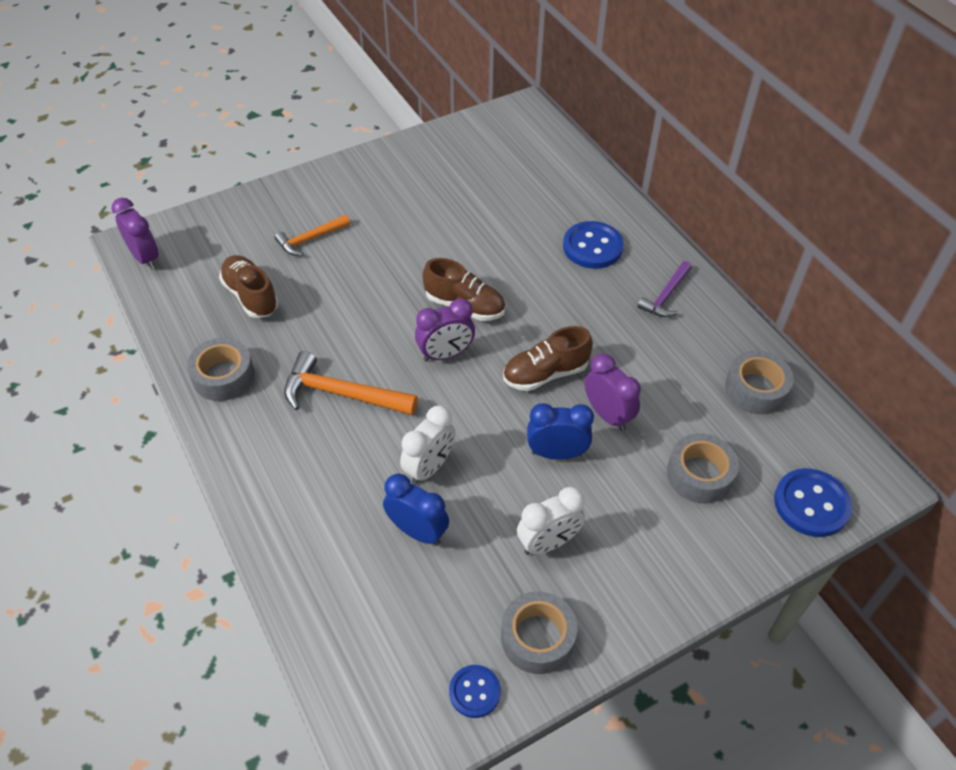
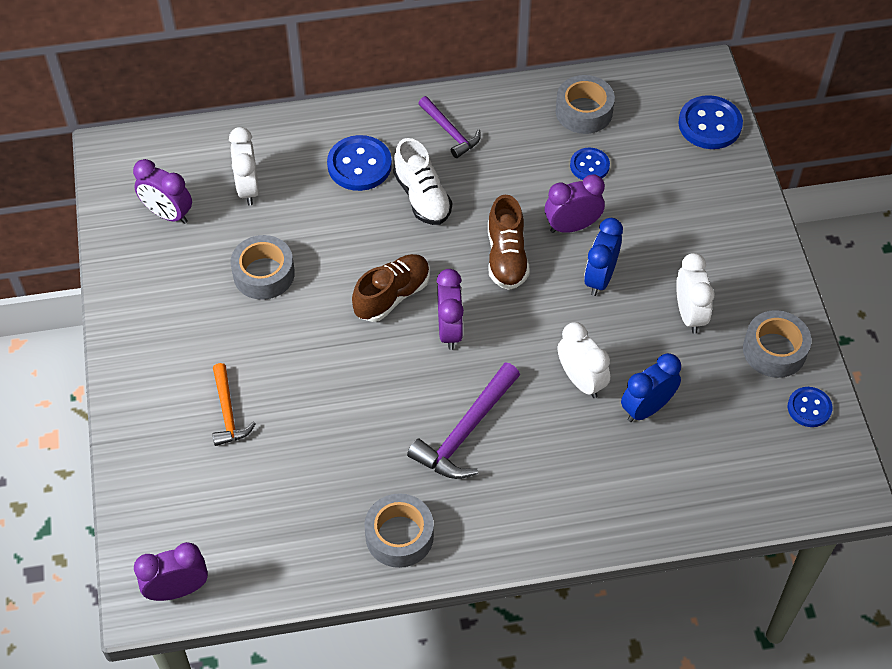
camera: 70 degrees left, 5 degrees up
brown shoe [219,255,279,318] -> none
orange hammer [284,351,418,415] -> purple hammer [407,362,520,479]
grey tape [667,433,739,503] -> grey tape moved to [231,235,295,300]
none -> purple clock [133,159,192,224]
none -> white clock [229,127,259,205]
none -> white shoe [393,138,452,225]
none -> blue button [570,148,610,180]

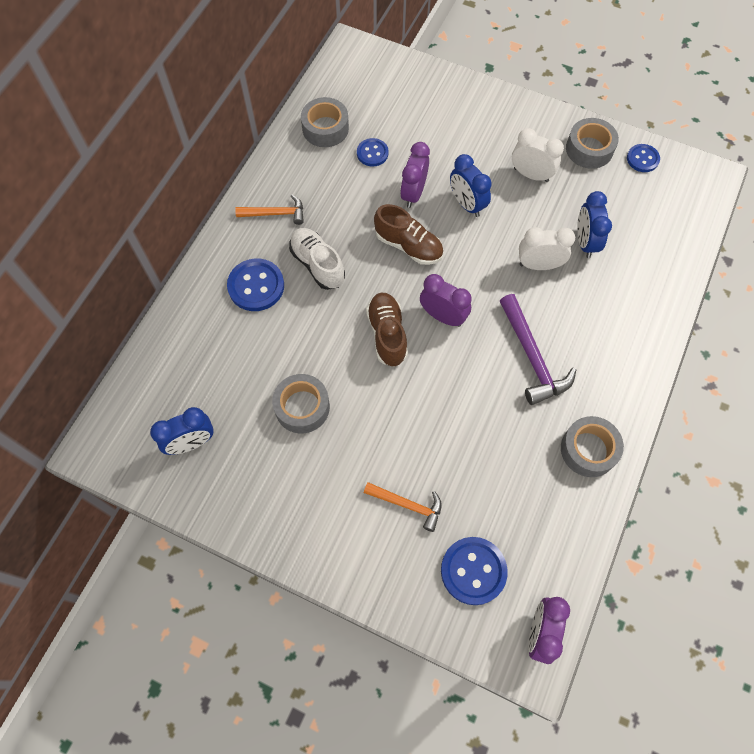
camera: 55 degrees left, 10 degrees up
purple clock [133,159,192,224] -> blue clock [150,407,214,455]
white clock [229,127,259,205] -> none
white shoe [393,138,452,225] -> white shoe turned 135 degrees counterclockwise [289,228,345,290]
purple hammer [418,96,481,158] -> orange hammer [235,195,304,225]
blue button [678,95,743,149] -> blue button moved to [441,537,508,605]

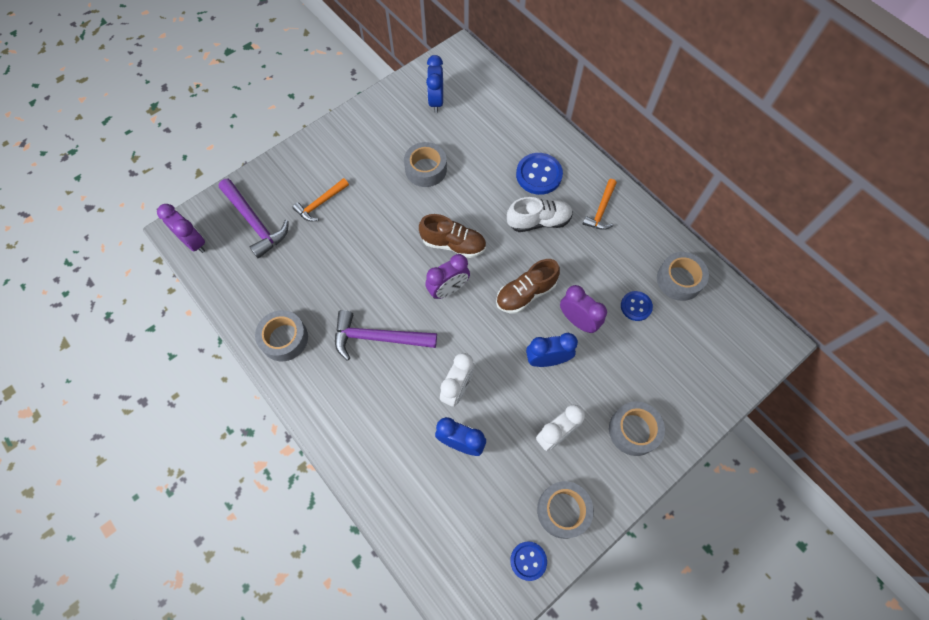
camera: 115 degrees right, 0 degrees up
blue button [441,537,508,605] -> purple hammer [218,179,289,258]
none -> grey tape [609,402,665,456]

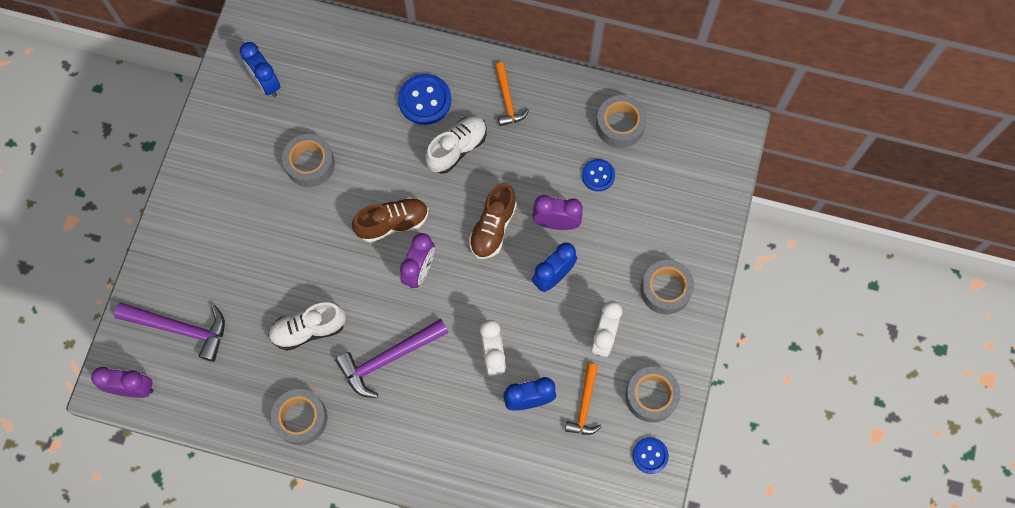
camera: 35 degrees left, 5 degrees up
orange hammer [293,178,349,221] -> orange hammer moved to [565,363,602,435]
none -> white shoe [268,302,346,351]

